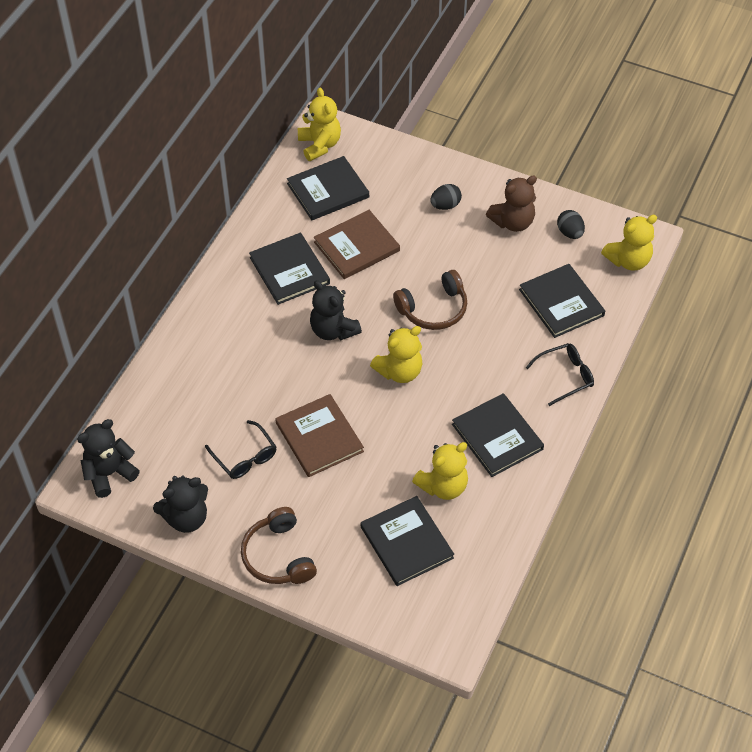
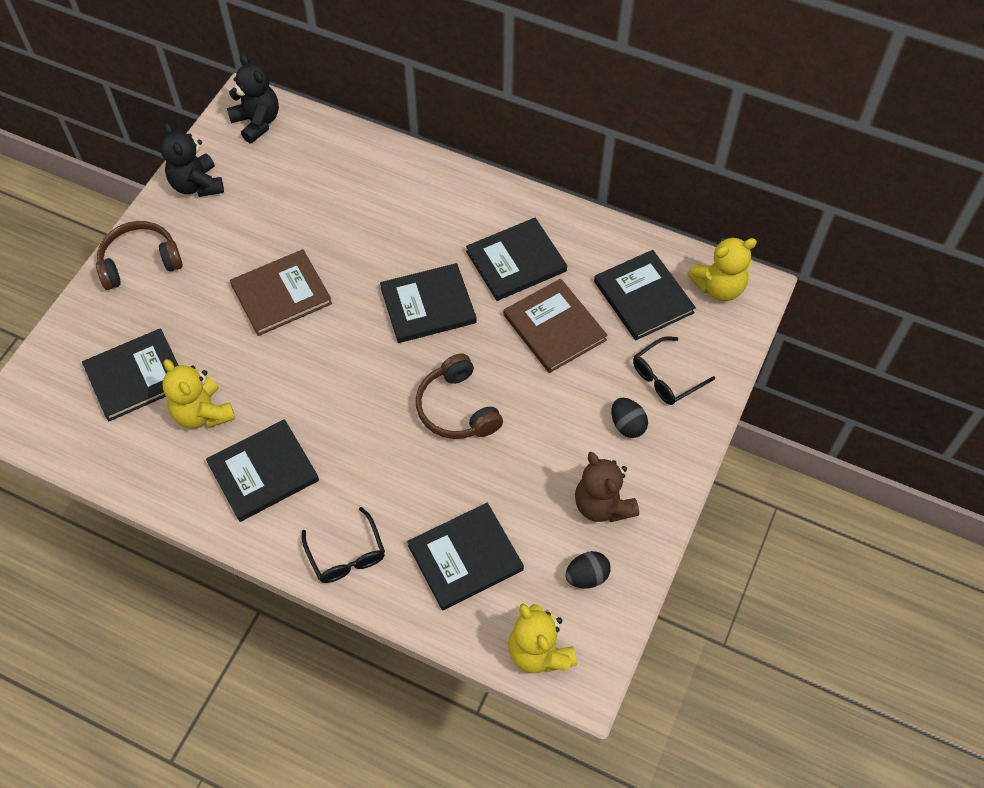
camera: 90 degrees right, 5 degrees up
black glasses [205,420,276,479] -> black glasses moved to [633,336,715,405]
black teddy bear [310,280,362,340] -> black book [380,263,477,343]
yellow teddy bear [370,326,423,383] -> none

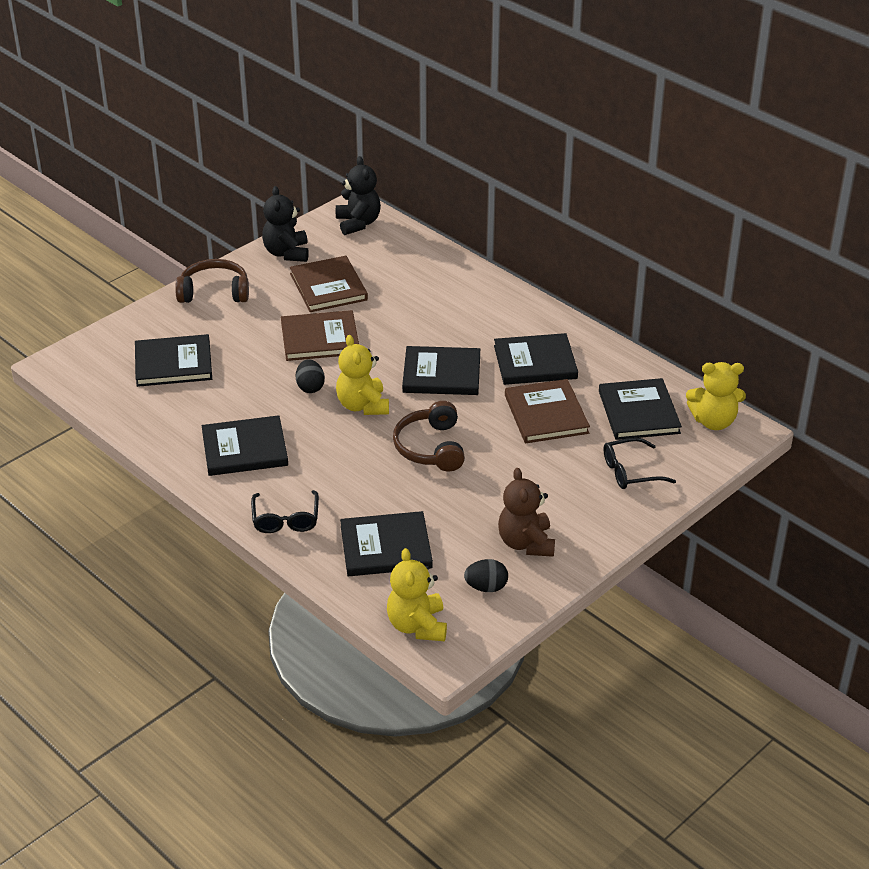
camera: 20 degrees right, 20 degrees down
yellow teddy bear [163,359,235,429] -> yellow teddy bear moved to [336,335,389,415]
black egg [611,398,648,438] -> black egg moved to [296,360,325,393]
none -> brown book [290,256,368,312]

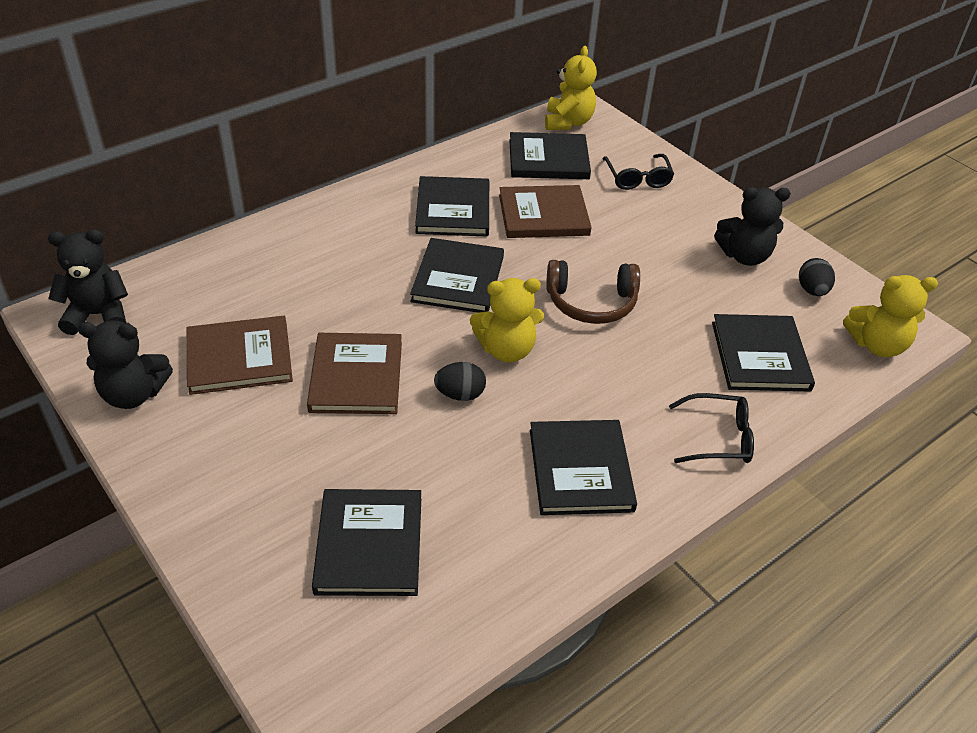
camera: 85 degrees left, 5 degrees up
brown headphones [175,259,249,303] -> none
brown teddy bear [498,468,555,557] -> black teddy bear [714,187,791,266]

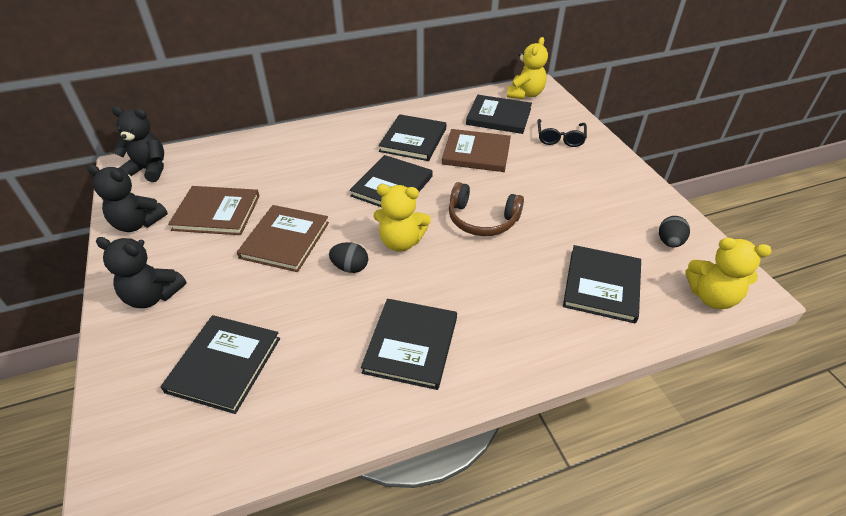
camera: 20 degrees right, 0 degrees up
black glasses [669,393,754,463] -> none
black teddy bear [714,187,791,266] -> black teddy bear moved to [96,237,187,308]

